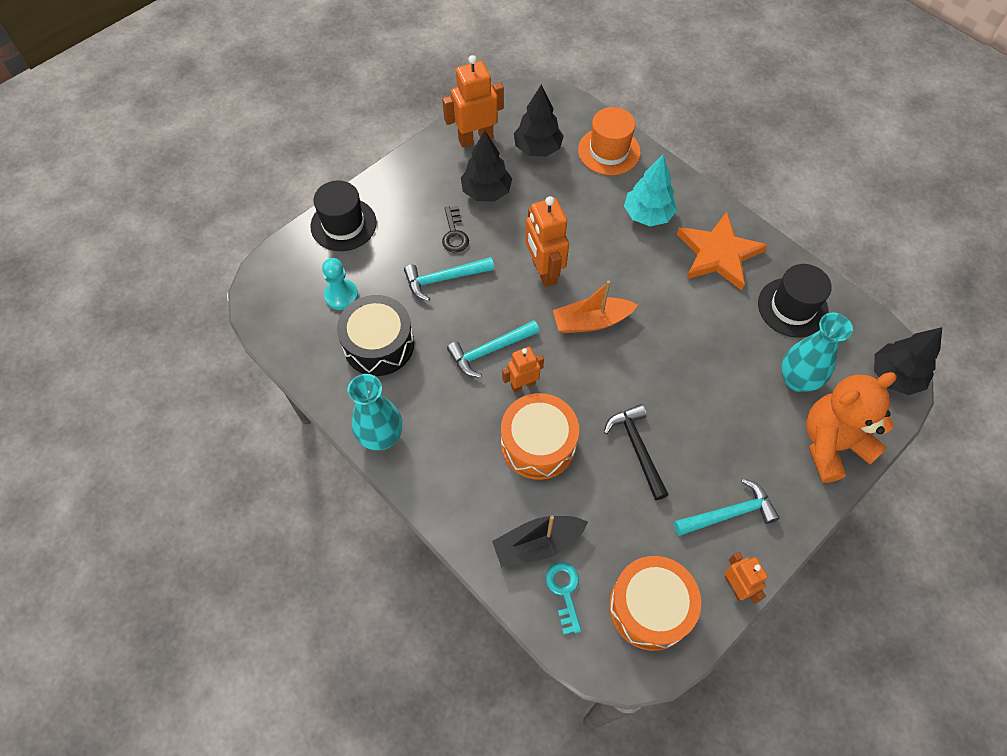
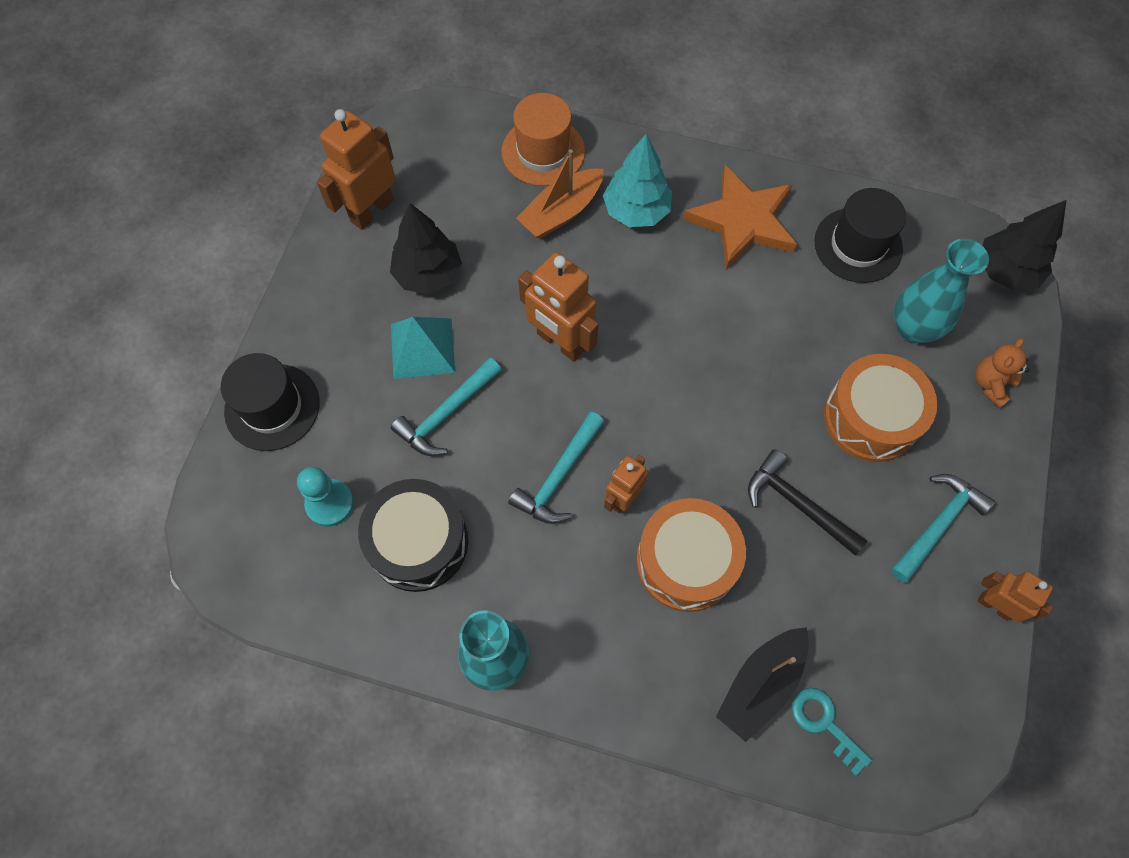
camera: 30 degrees left, 5 degrees up
black key [442,206,469,253] -> turquoise pyramid [391,317,455,379]
black tree [514,84,564,157] -> none
orange boat [553,280,638,333] -> orange boat moved to [516,149,604,239]
orange drum [609,556,701,651] -> orange drum moved to [824,354,937,462]
orange teddy bear [806,372,897,483] -> orange teddy bear [975,338,1029,408], size x0.48

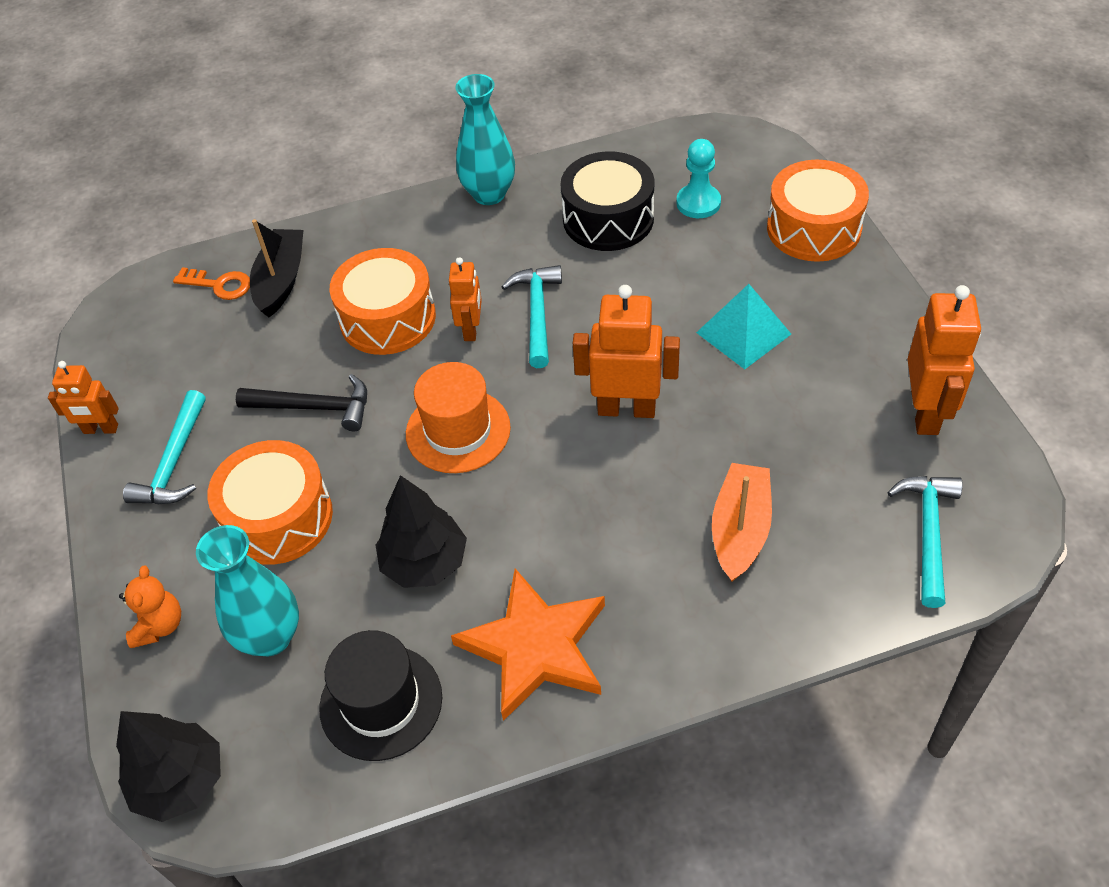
camera: 150 degrees right, 15 degrees down
black hat [221,353,320,451] -> orange drum [767,160,869,262]
black tree [390,203,462,294] -> black tree moved to [376,475,467,588]
turquoise hammer [391,358,502,456] -> turquoise hammer moved to [887,476,963,608]
orange hat [502,93,585,186] -> orange hat moved to [406,362,511,473]
turquoise tree [603,134,672,227] -> none
turquoise key [792,688,872,776] -> orange key [173,267,250,300]

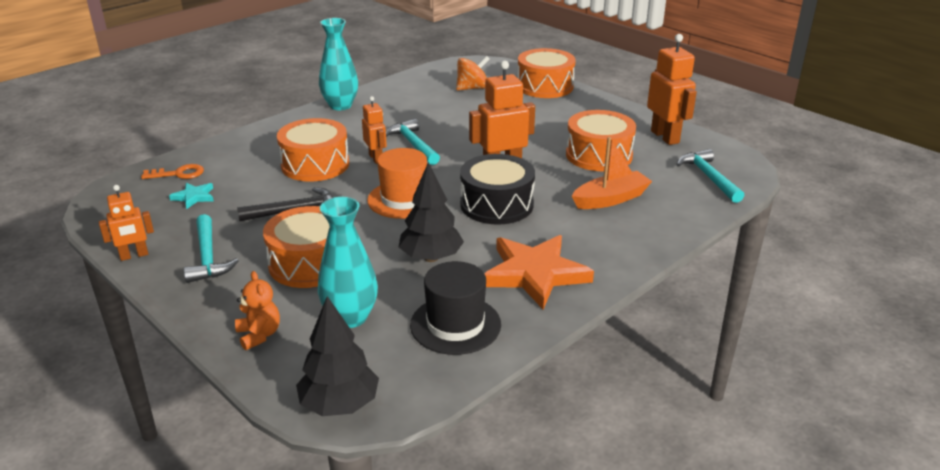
camera: 30 degrees left, 20 degrees down
black boat [250,219,303,317] -> none
black drum [560,152,654,251] -> black drum moved to [460,154,535,224]
turquoise pawn [677,139,721,218] -> orange spinning top [456,56,489,91]
turquoise pyramid [696,284,791,369] -> none
orange boat [712,463,772,582] -> orange boat turned 75 degrees clockwise [572,137,652,209]
none -> turquoise star [169,182,214,209]
none -> orange drum [566,110,636,171]

